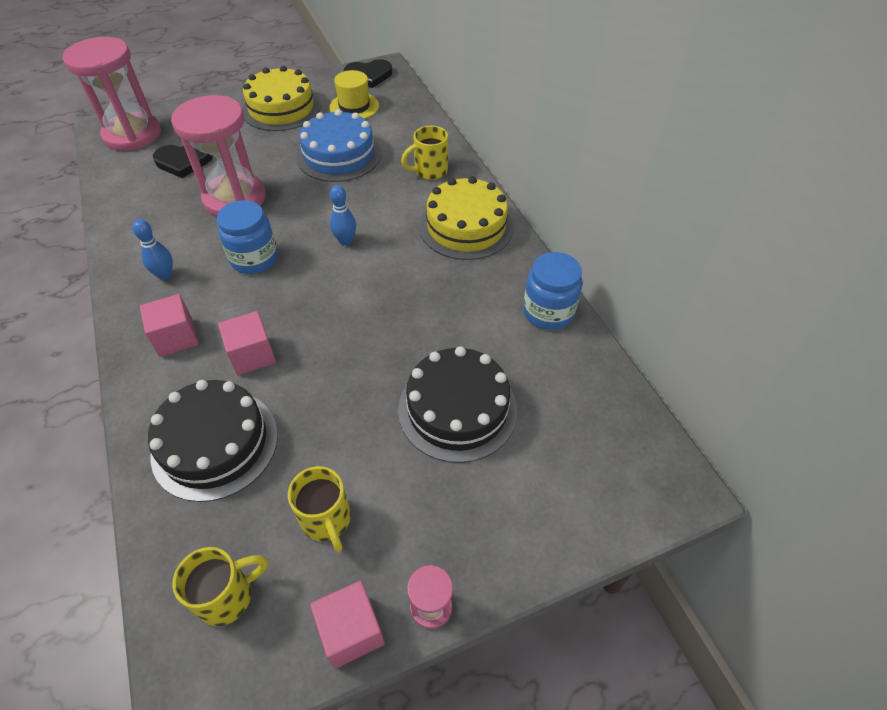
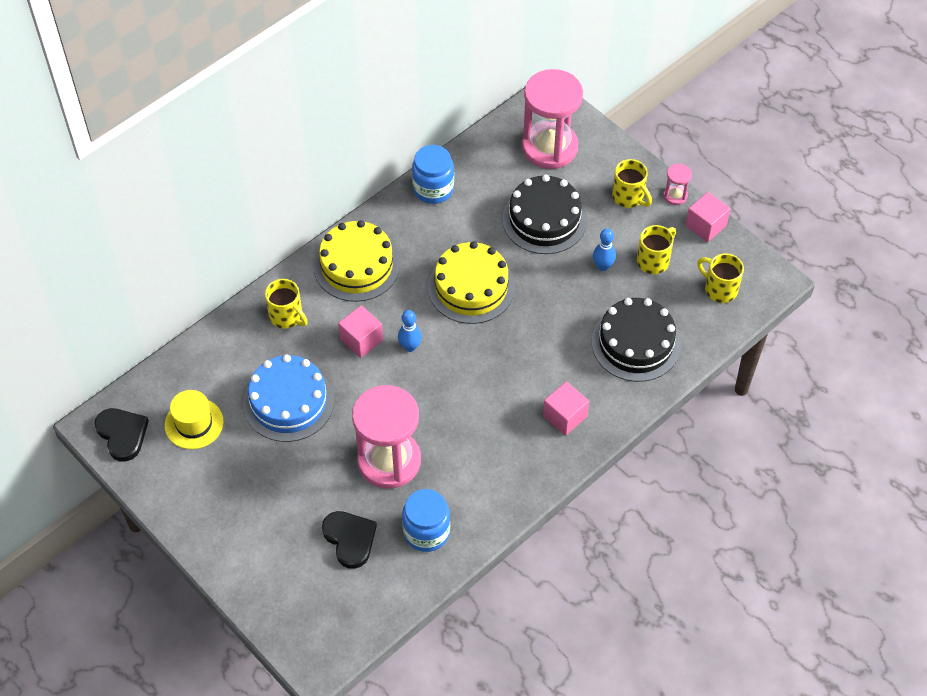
camera: 110 degrees left, 5 degrees up
pink hourglass [63,37,161,151] -> pink hourglass moved to [522,69,583,169]
blue bowling pin [132,219,173,280] -> blue bowling pin moved to [593,228,616,271]
blue jar [217,200,278,274] -> blue jar moved to [402,489,450,552]
pink cube [218,311,276,375] -> pink cube moved to [338,305,383,358]
yellow cake [242,66,321,131] -> yellow cake moved to [428,241,515,324]
none -> yellow mug [612,159,652,208]

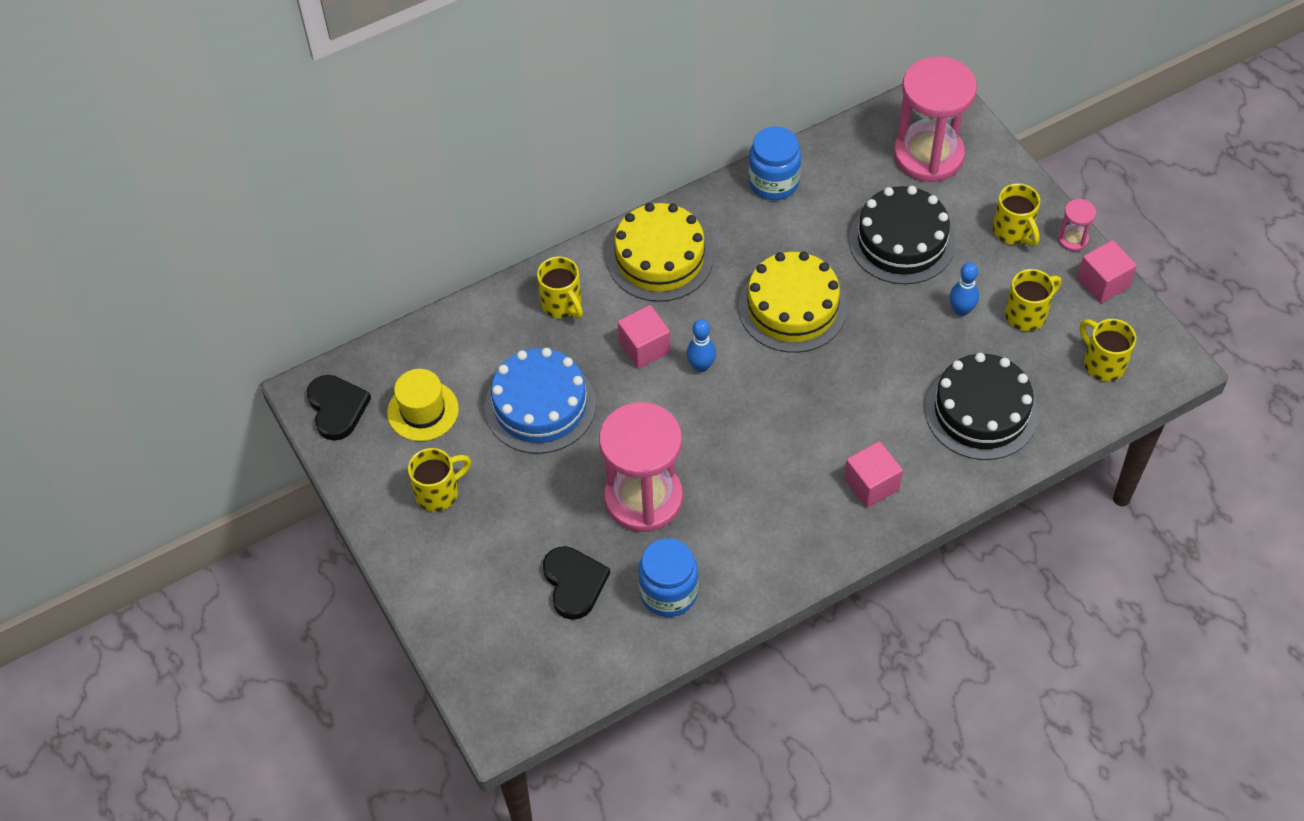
camera: 15 degrees right, 0 degrees up
none -> yellow mug [408,448,471,512]

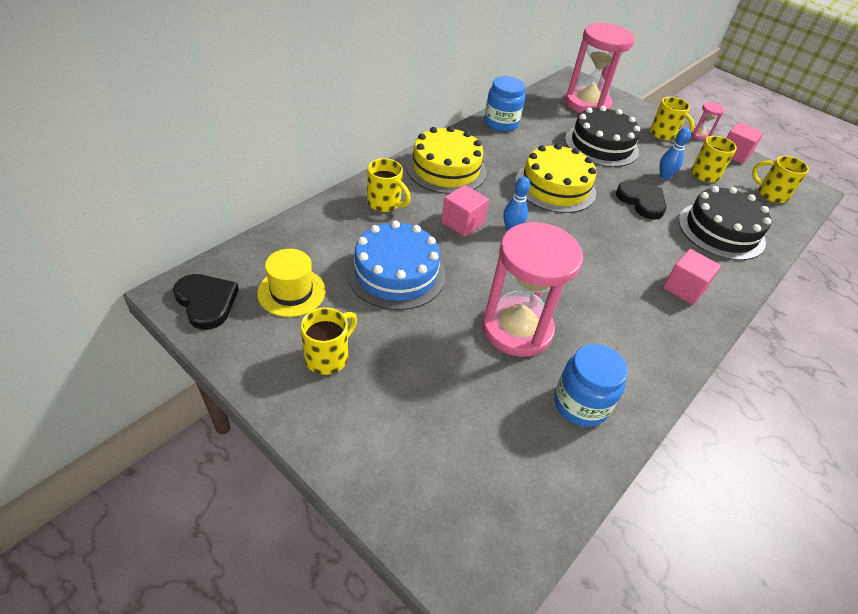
camera: 25 degrees left, 10 degrees down
black heart [543,546,610,620] -> black heart moved to [616,181,667,220]

